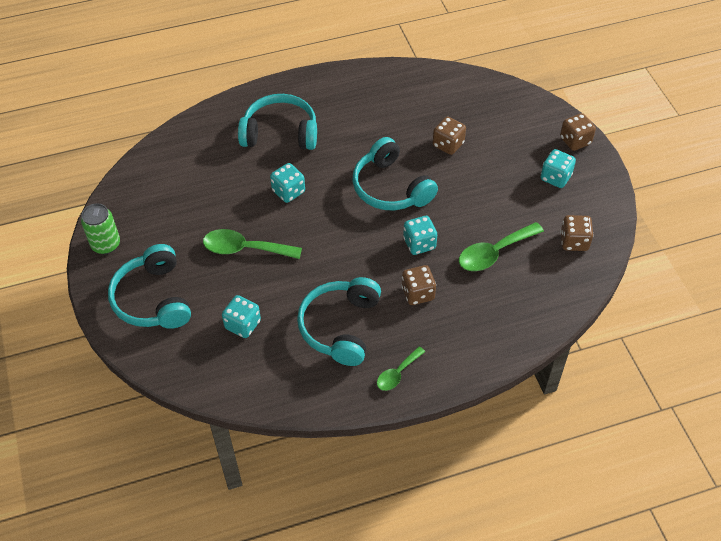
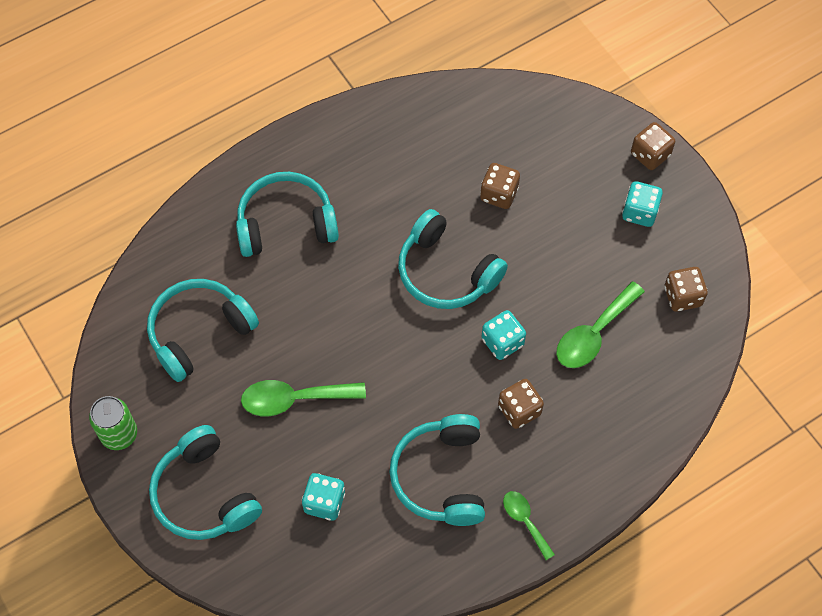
camera: 15 degrees left, 10 degrees up
turquoise dice [270,163,305,203] -> none
green spoon [377,346,425,391] -> green spoon turned 120 degrees clockwise [503,491,555,560]
none -> turquoise headphones [147,279,259,382]

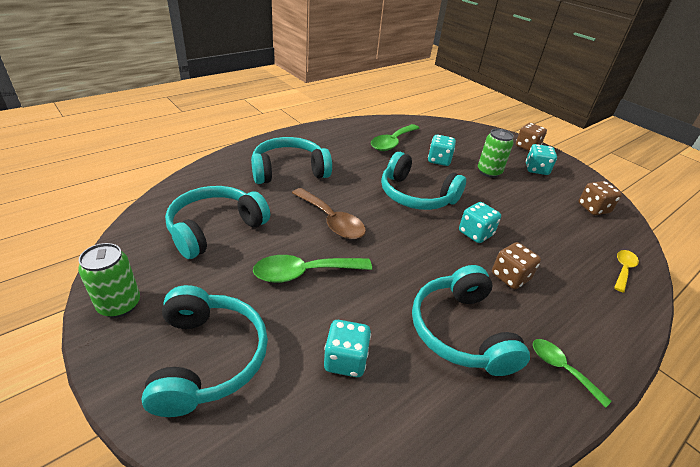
camera: 10 degrees left, 25 degrees down
turquoise headphones [149,425,262,540] -> turquoise headphones turned 150 degrees counterclockwise [141,285,268,417]
brown dice [480,163,520,209] -> turquoise dice [428,135,456,166]
green spoon [556,282,645,368] -> green spoon moved to [371,124,419,151]
none -> brown spoon [292,188,366,239]
none -> green can [478,129,514,178]
none -> yellow spoon [614,250,639,292]

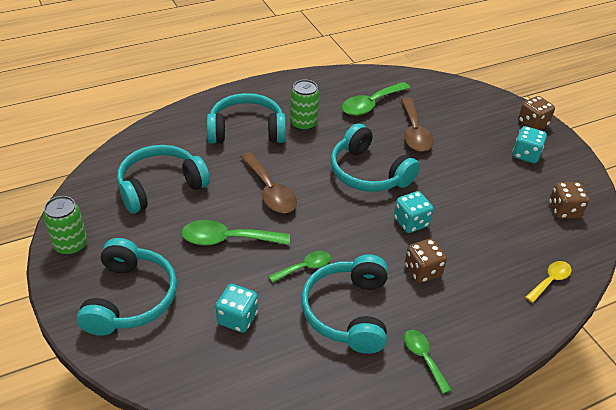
camera: 15 degrees right, 5 degrees up
turquoise dice [428,135,456,166] -> brown spoon [401,97,433,152]
green can [478,129,514,178] -> green can moved to [290,80,319,131]
none -> green spoon [268,251,331,283]

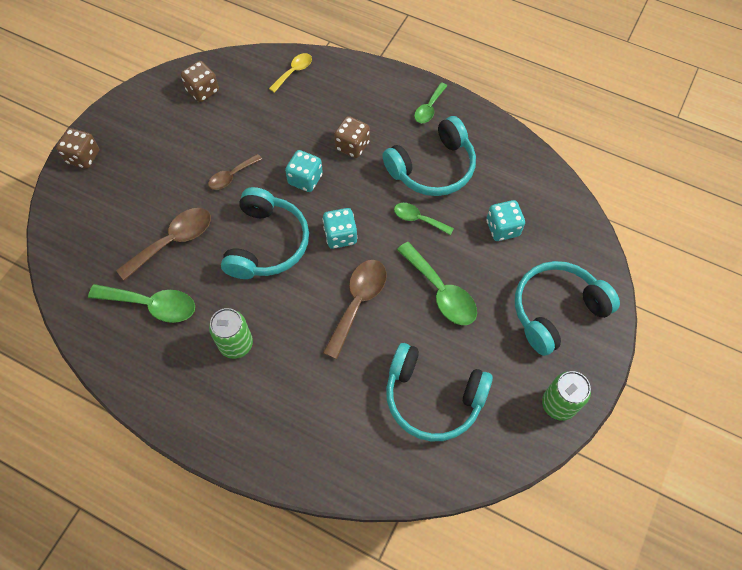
camera: 125 degrees left, 20 degrees up
turquoise headphones [206,93,286,144] -> none
turquoise dice [512,126,547,164] -> turquoise dice moved to [323,208,358,249]
yellow spoon [525,261,572,303] -> yellow spoon turned 120 degrees clockwise [269,53,312,93]
none -> brown spoon [208,154,262,190]

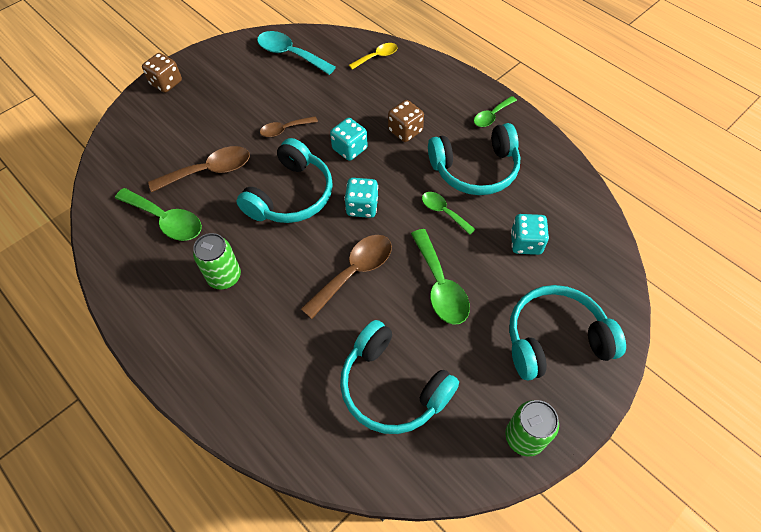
camera: 20 degrees right, 5 degrees down
brown dice [181,61,219,102] -> turquoise spoon [257,31,336,75]

